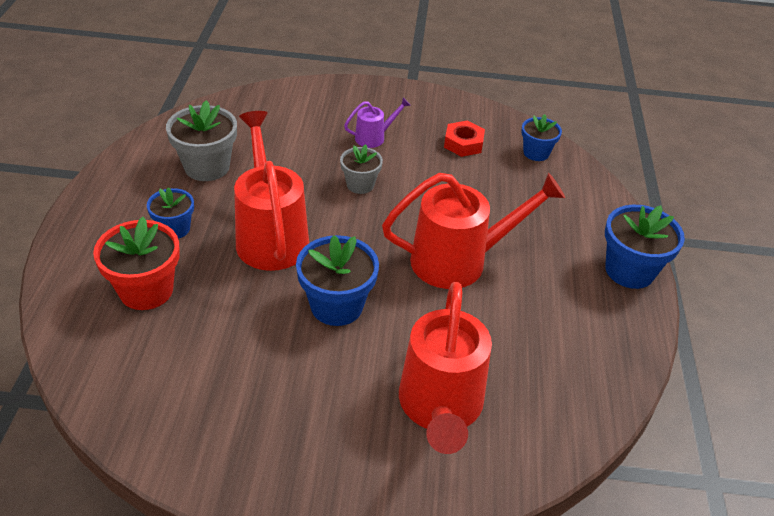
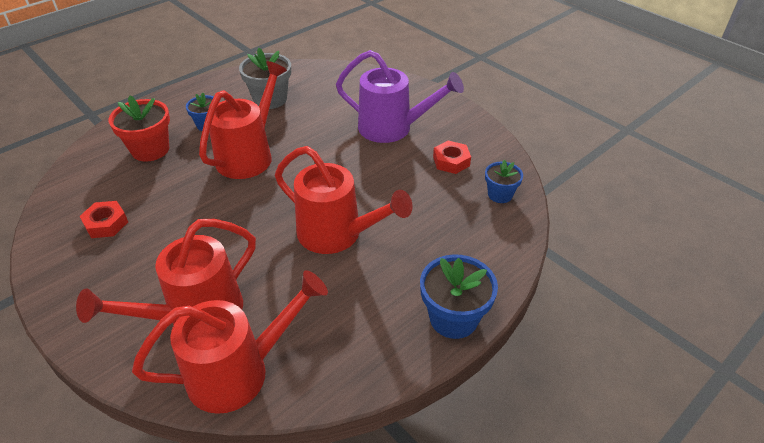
camera: 45 degrees right, 0 degrees up
blue flower pot [296,235,379,326] -> none
grey flower pot [340,144,383,194] -> none
purple watering can [344,97,411,148] -> purple watering can [336,50,464,143], size x2.14
none -> red nut [79,201,128,238]
none -> red watering can [132,270,328,414]

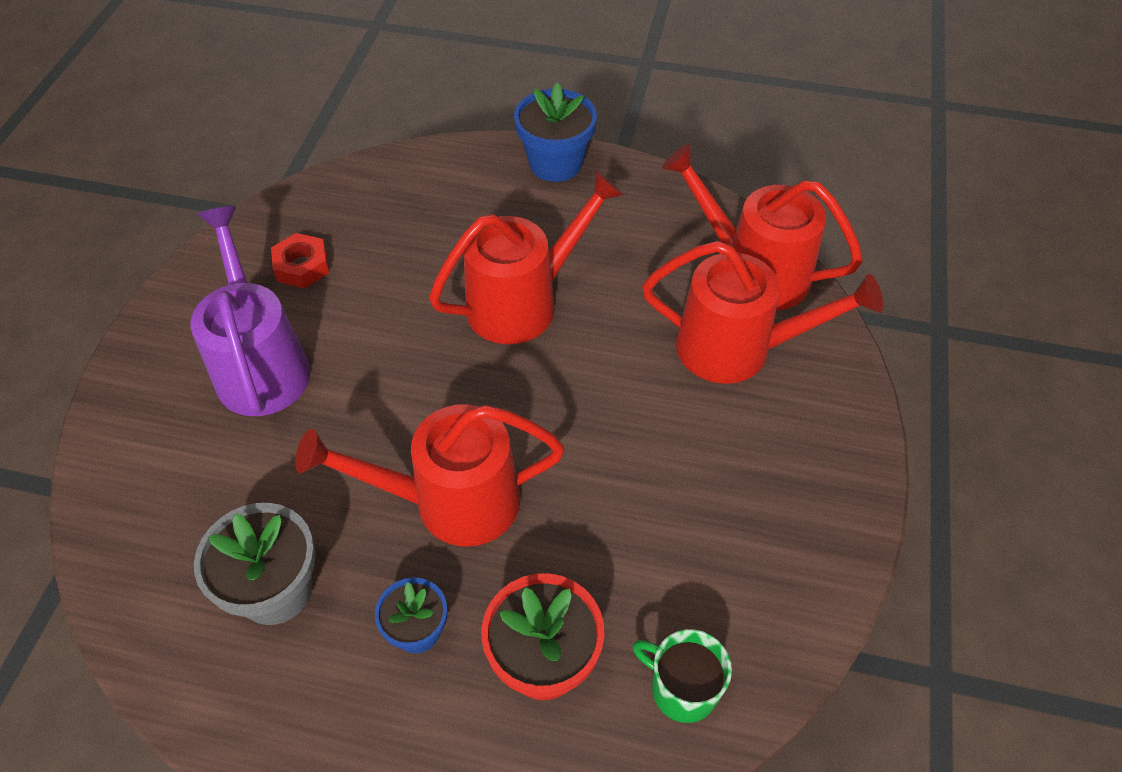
camera: 125 degrees left, 10 degrees up
red nut [79,201,128,238] -> none
red watering can [275,146,413,254] -> red watering can turned 60 degrees clockwise [429,171,624,344]
blue flower pot [485,160,523,203] -> none
none -> green mug [632,629,732,723]

